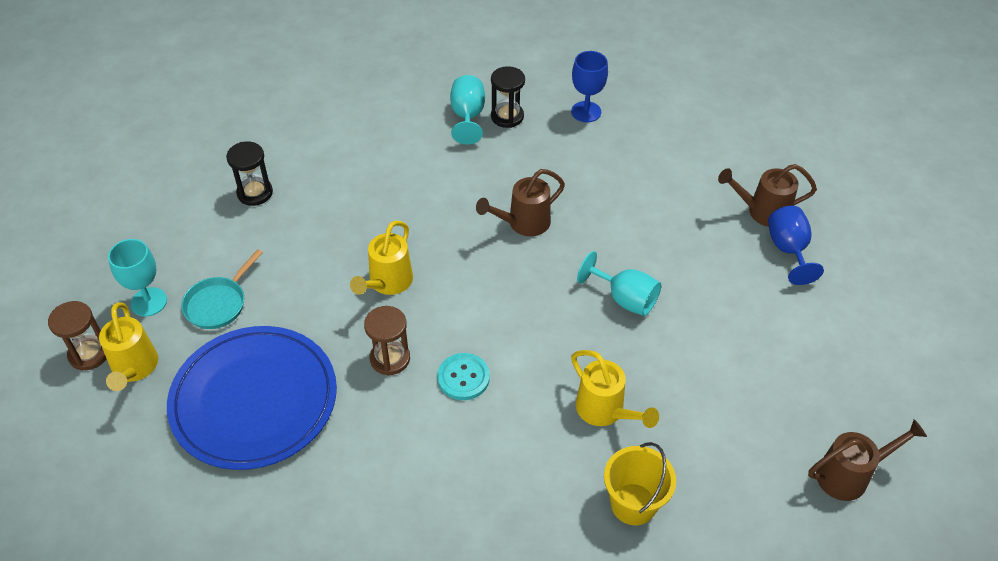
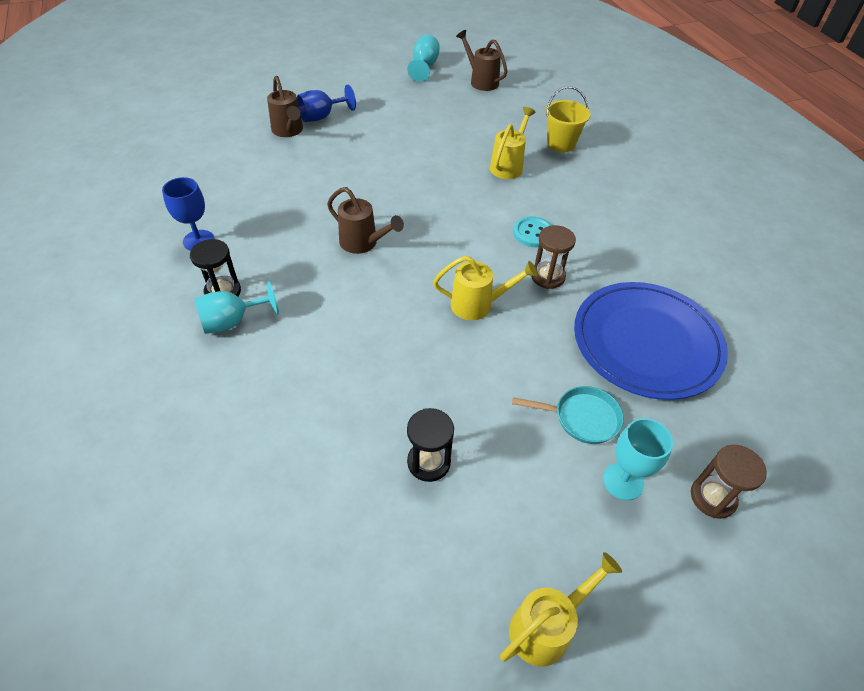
camera: 115 degrees left, 0 degrees up
yellow watering can [99,302,158,391] -> yellow watering can moved to [500,552,622,667]
turquoise goblet [577,251,661,316] -> turquoise goblet moved to [407,34,440,82]

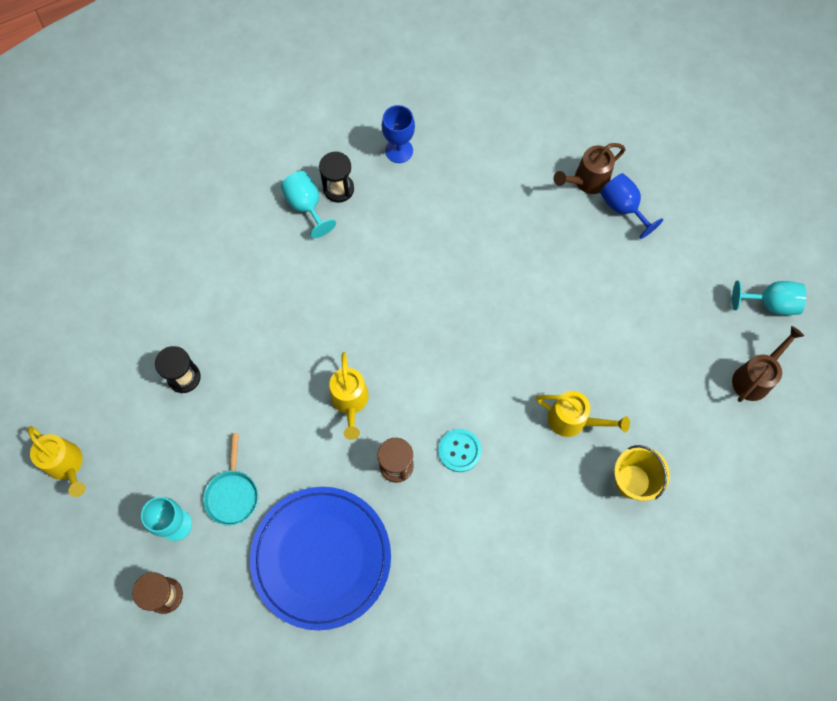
camera: 85 degrees right, 20 degrees up
brown watering can [327,187,404,254] -> none

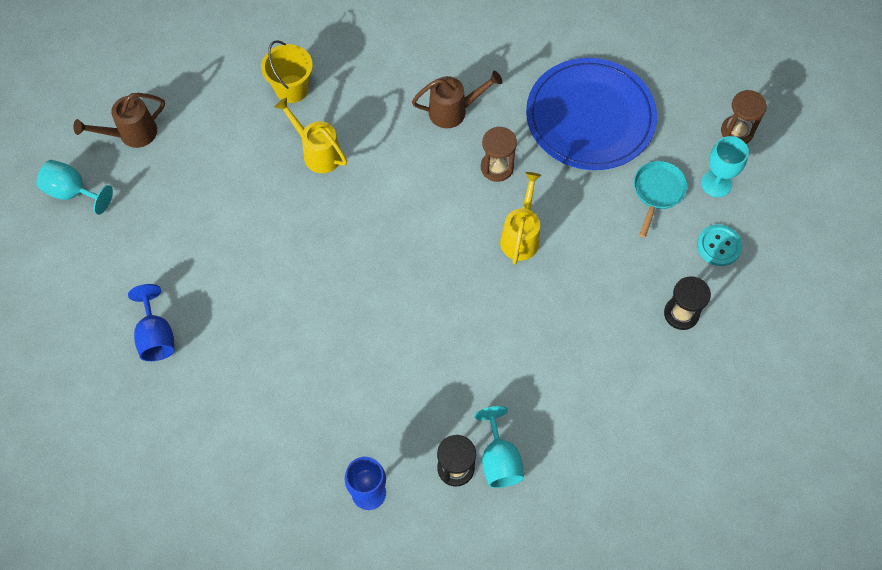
camera: 160 degrees left, 5 degrees down
yellow watering can [28,426,86,497] -> none
turquoise button [438,429,482,472] -> turquoise button moved to [697,224,742,266]
brown watering can [554,143,625,194] -> brown watering can moved to [412,71,502,128]

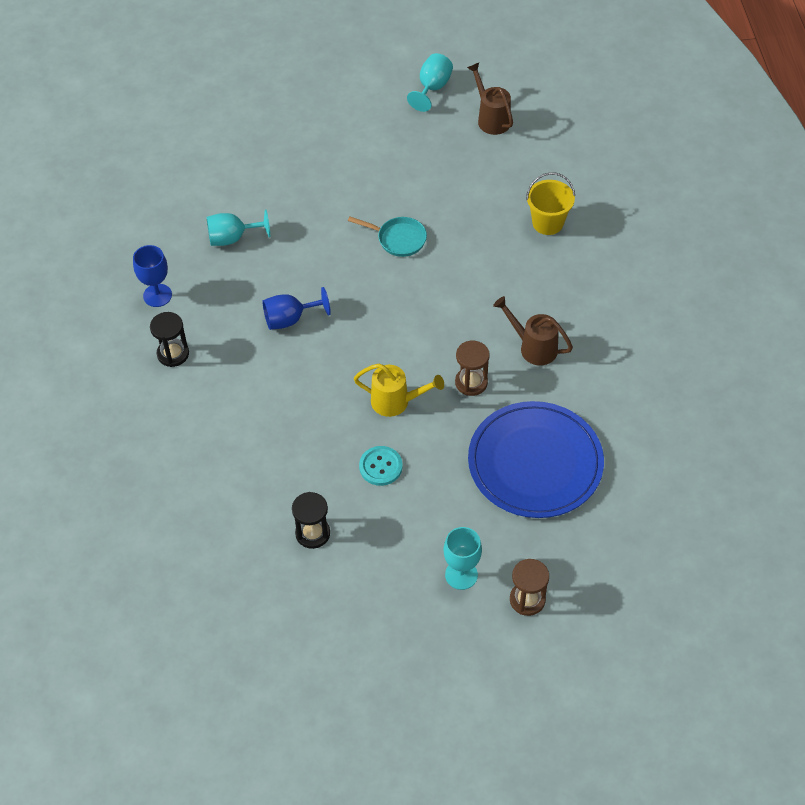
camera: 90 degrees right, 10 degrees down
blue goblet [128,284,174,361] -> blue goblet moved to [263,287,331,330]
yellow watering can [275,97,347,173] -> none
brown watering can [412,71,502,128] -> brown watering can turned 135 degrees clockwise [493,296,573,365]
turquoise goblet [474,406,524,488] -> turquoise goblet moved to [207,210,270,246]
turquoise pan [634,161,687,237] -> turquoise pan moved to [348,216,427,257]
turquoise button [697,224,742,266] -> turquoise button moved to [359,446,403,486]

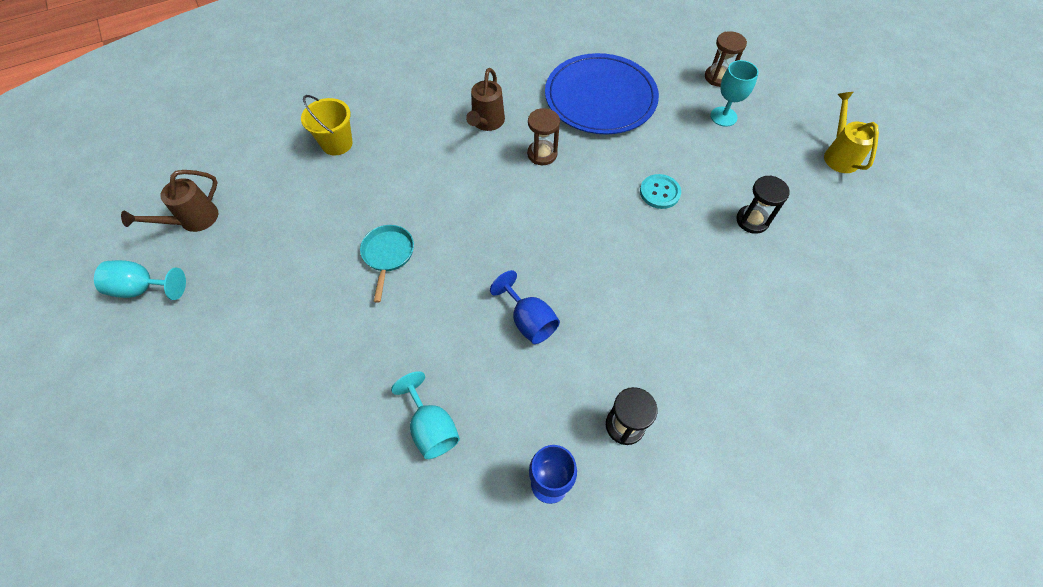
camera: 110 degrees left, 5 degrees up
yellow watering can [354,364,444,417] -> yellow watering can moved to [824,92,879,173]

